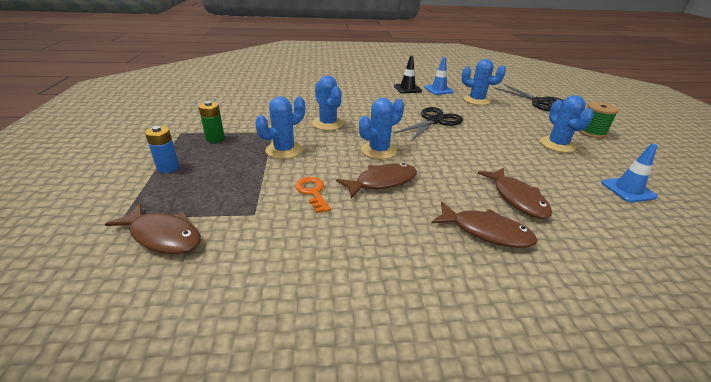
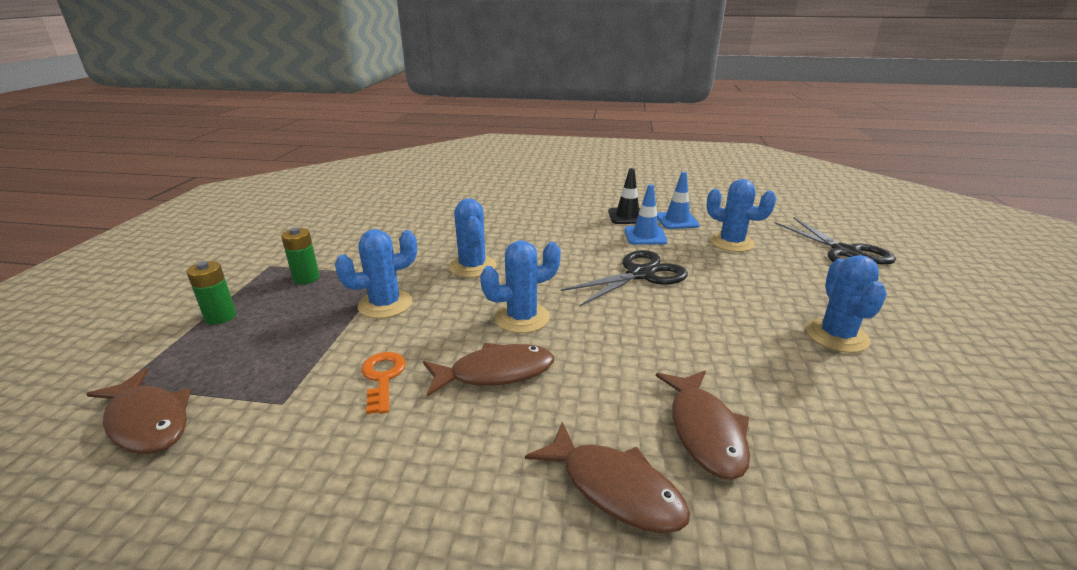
camera: 15 degrees right, 5 degrees down
blue battery [145,126,179,173] -> green battery [187,261,236,325]
green spool [579,102,619,138] -> none
blue traffic cone [601,144,658,202] -> blue traffic cone moved to [625,184,668,245]

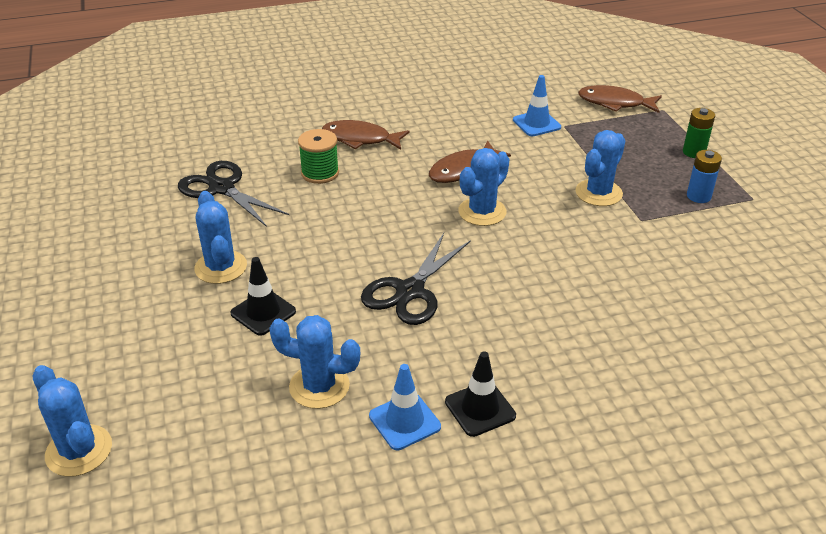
camera: 155 degrees right, 10 degrees up
green battery [281,227,320,284] -> blue battery [687,150,722,203]
orange key [361,352,406,414] -> none
blue cactus [449,198,496,278] -> blue cactus moved to [32,365,112,477]
blue traffic cone [625,184,668,245] -> blue traffic cone moved to [513,75,561,136]
brown fish [656,371,750,480] -> green spool [298,129,339,184]
black scissors [775,217,896,264] -> black scissors moved to [178,161,289,227]
none -> black traffic cone [230,257,296,336]

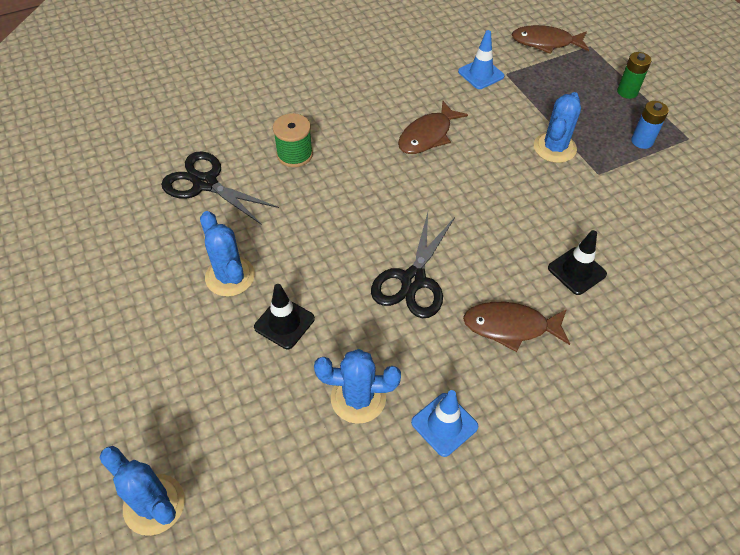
camera: 10 degrees left, 15 degrees up
brown fish [322,120,410,150] -> brown fish moved to [463,302,570,352]
black traffic cone [445,351,516,437] -> black traffic cone moved to [548,230,607,295]
blue cactus [458,148,509,226] -> none

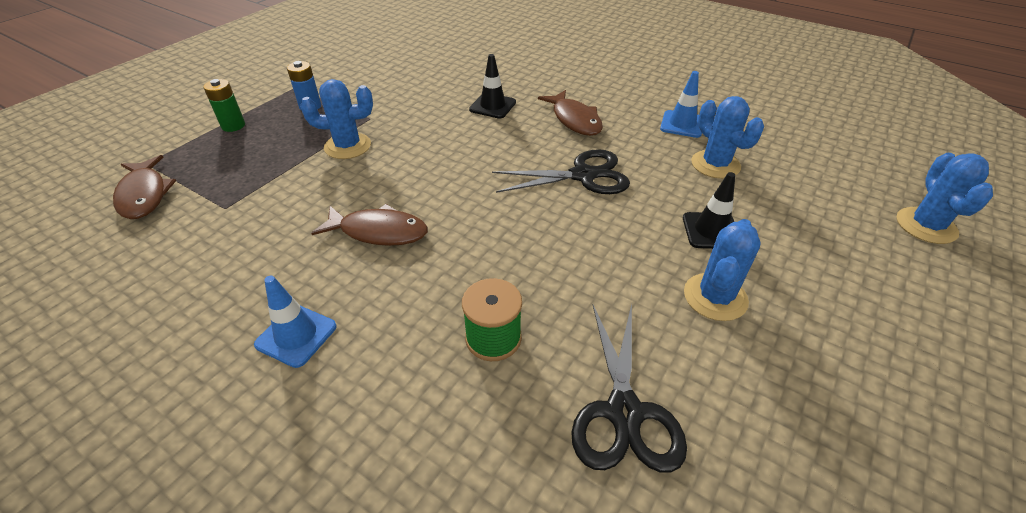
camera: 120 degrees left, 10 degrees down
blue traffic cone [458,30,505,89] -> blue traffic cone moved to [254,276,337,368]

